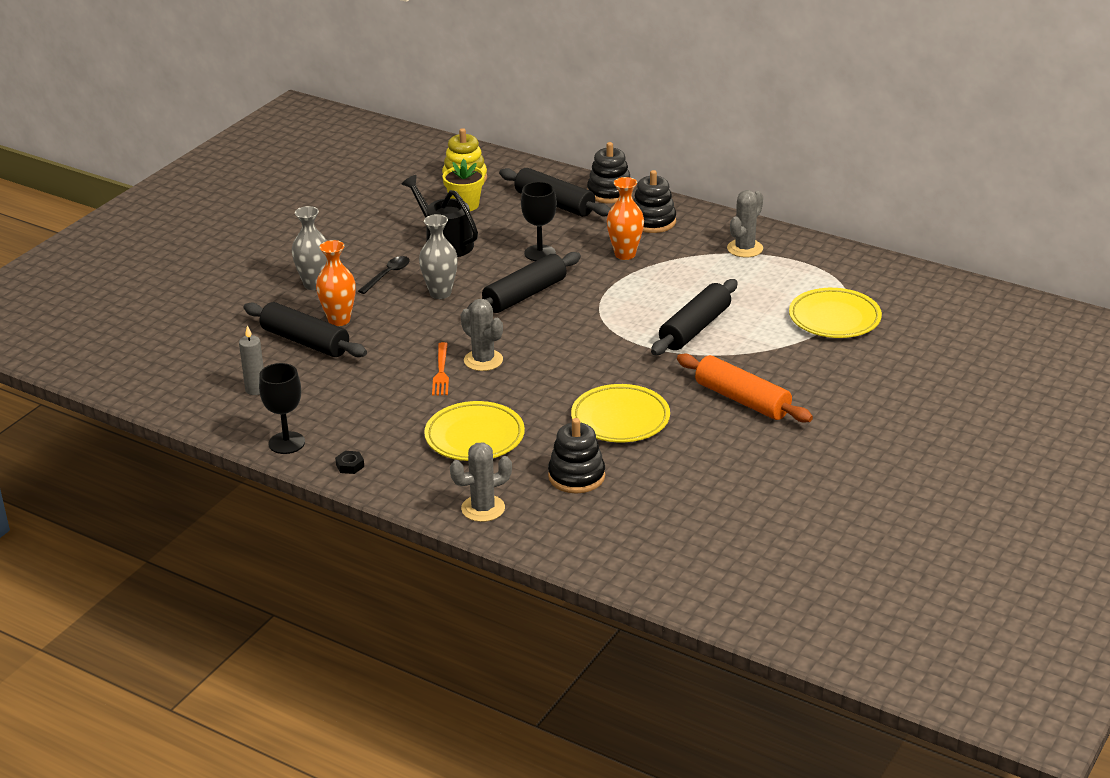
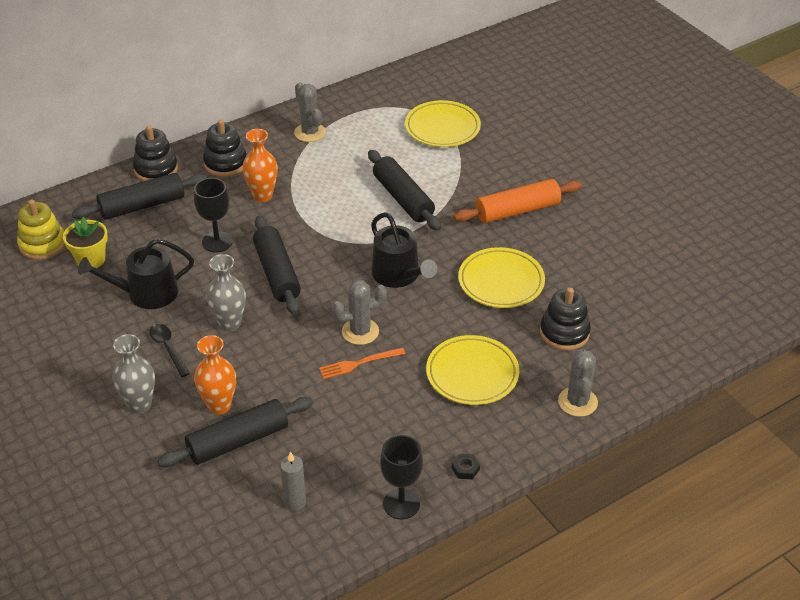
camera: 65 degrees left, 10 degrees up
orange fork [432,342,449,396] -> orange fork turned 135 degrees clockwise [319,348,405,379]
none -> black watering can [371,212,437,288]

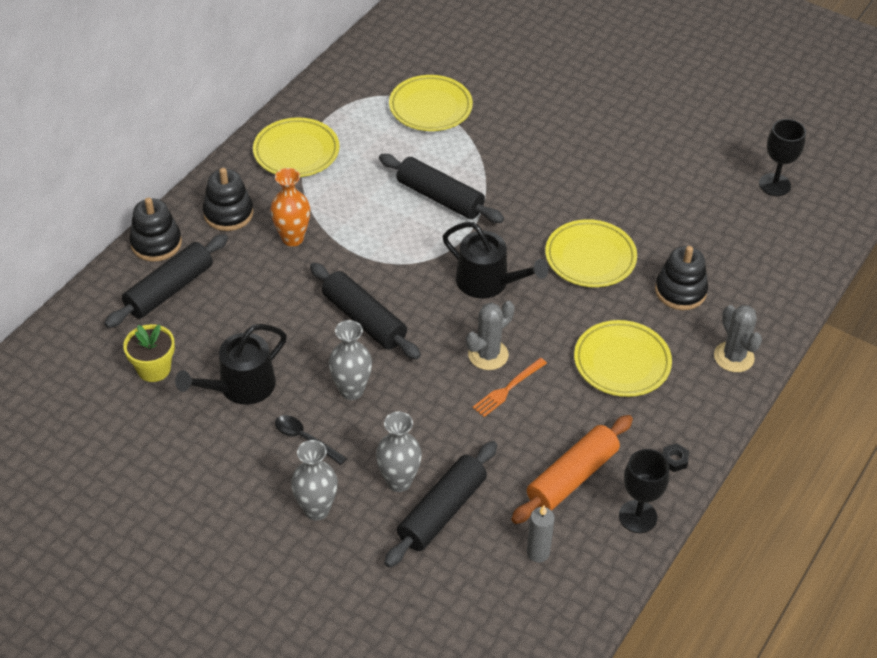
camera: 25 degrees left, 5 degrees up
yellow stacking toy [17,200,65,260] -> none
black goblet [194,178,233,253] -> black goblet moved to [759,119,806,196]
orange vase [194,335,236,415] -> grey vase [376,412,422,492]
grey cactus [294,82,326,142] -> yellow plate [253,117,340,177]
orange rolling pin [454,179,582,223] -> orange rolling pin moved to [511,415,633,524]

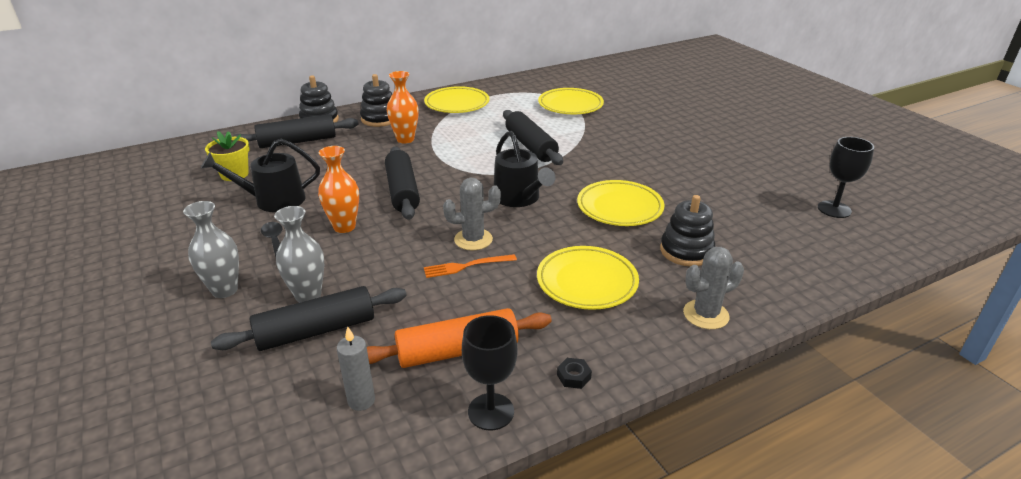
camera: 30 degrees right, 15 degrees down
grey vase [329,320,372,400] -> orange vase [318,146,359,233]
grey cactus [714,305,762,372] -> grey cactus turned 60 degrees clockwise [683,247,744,329]

